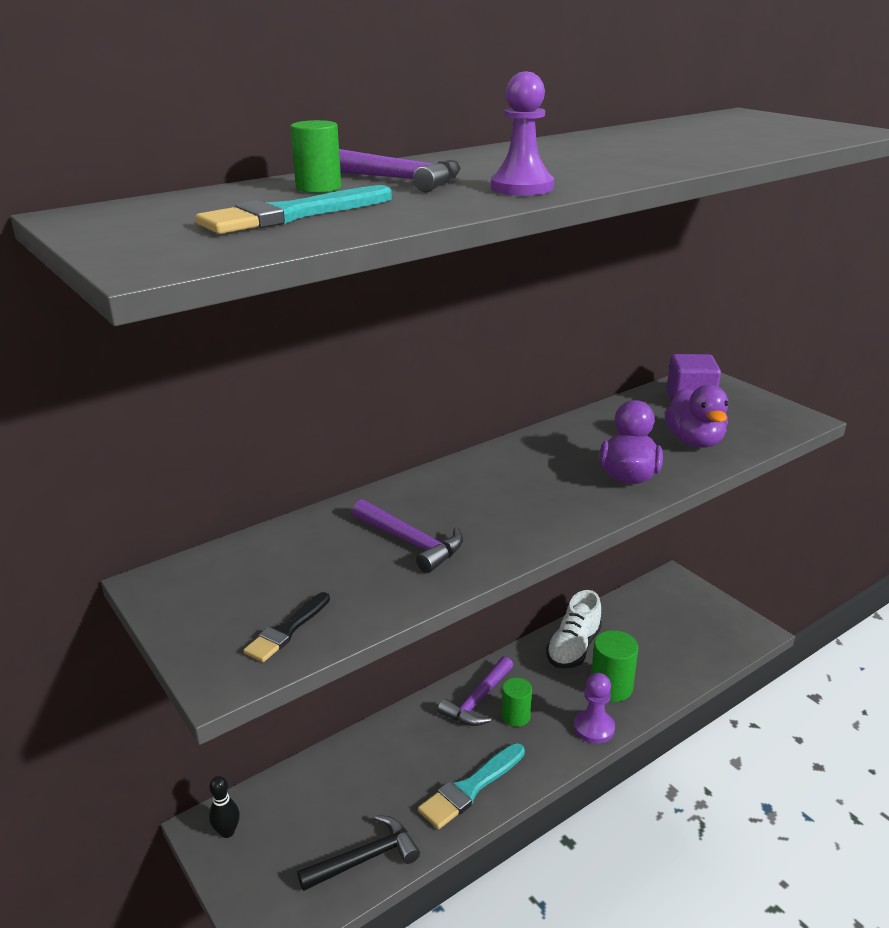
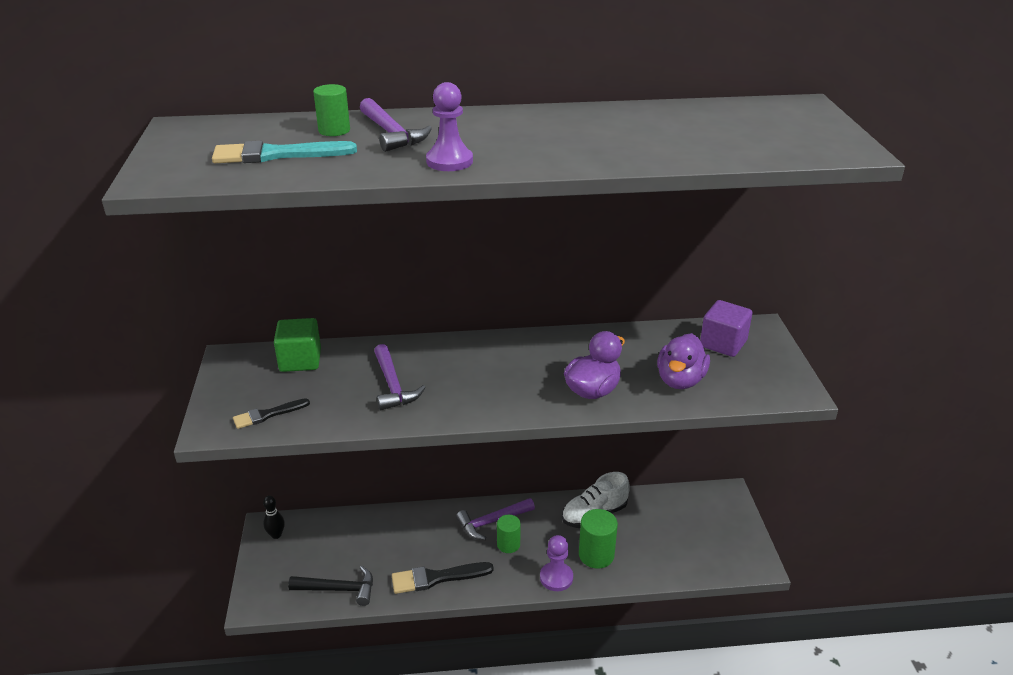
camera: 30 degrees right, 5 degrees up
turquoise brush [418,743,525,829] -> black brush [392,562,494,594]
none -> green cube [274,318,321,372]

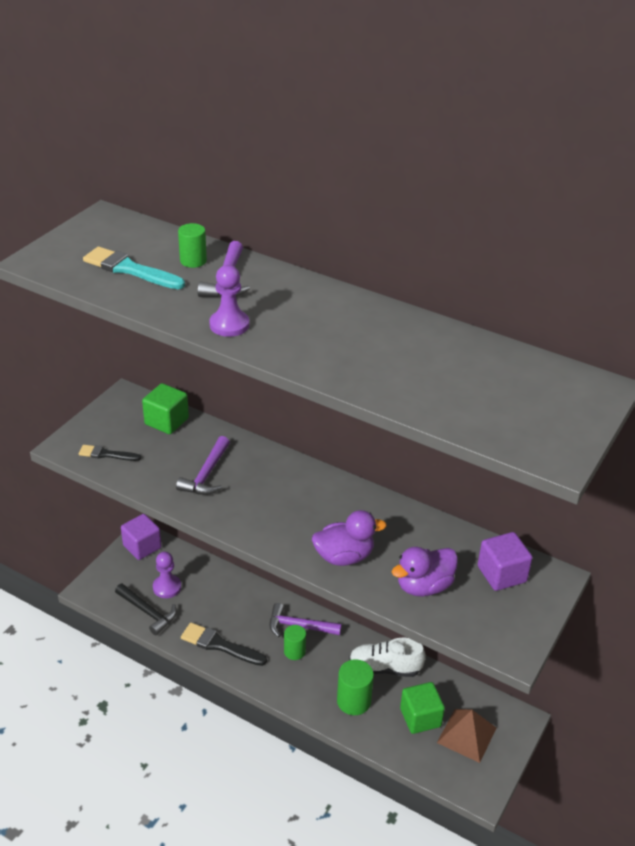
camera: 35 degrees right, 5 degrees up
black bowling pin [263,496,285,539] -> purple cube [121,514,162,560]
purple pawn [540,535,573,591] -> purple pawn moved to [153,552,181,598]
none -> green cube [400,682,445,734]
none -> brown pyramid [437,709,496,763]

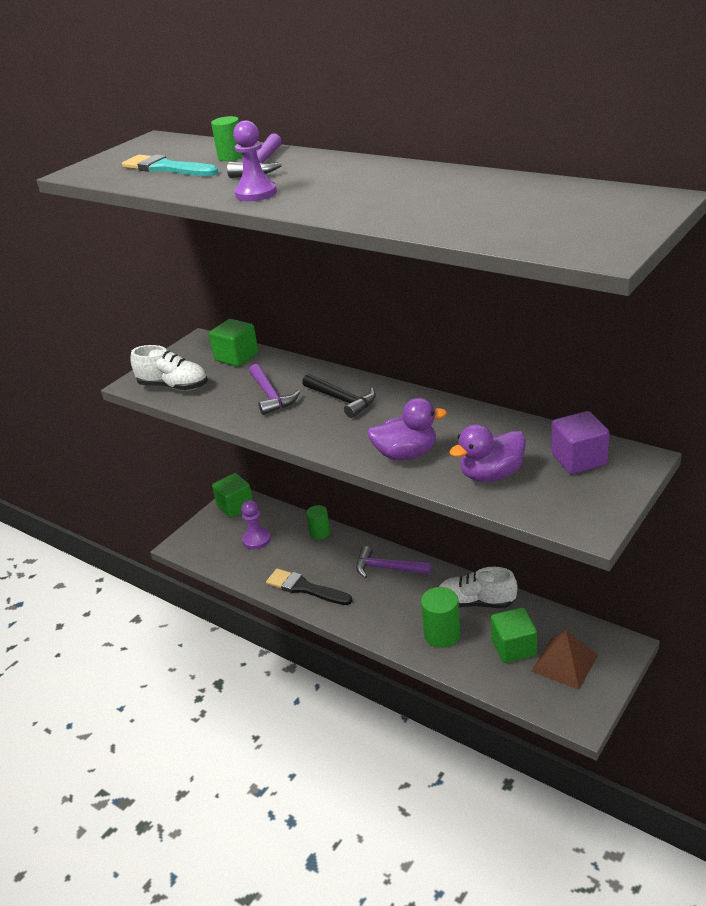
camera: 10 degrees right, 5 degrees down
black brush [78,445,141,461] -> white shoe [130,345,208,391]
black hammer [115,583,177,635] -> black hammer moved to [302,374,376,418]
purple cube [121,514,162,560] -> green cube [212,473,253,518]
purple hammer [176,436,230,495] -> purple hammer turned 45 degrees counterclockwise [249,364,300,415]
green cylinder [284,625,306,660] -> green cylinder moved to [306,505,330,540]

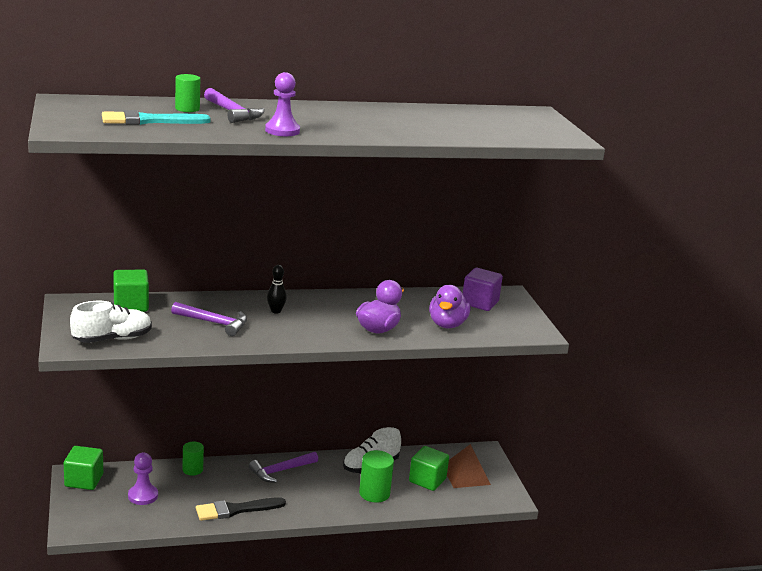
camera: 55 degrees left, 10 degrees down
black hammer [302,374,376,418] -> black bowling pin [267,265,287,314]

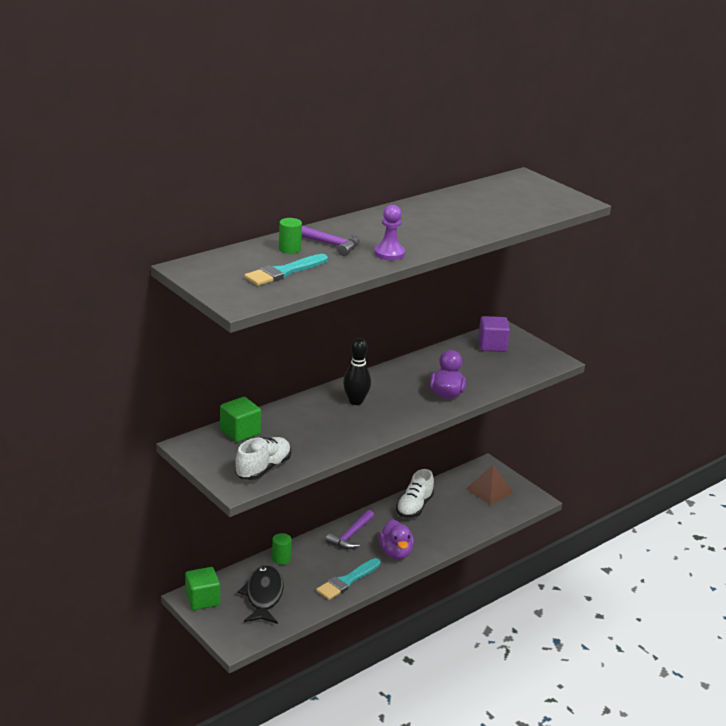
camera: 25 degrees left, 5 degrees up
purple pawn [128,453,158,505] -> black fish [238,565,284,624]
purple hammer [171,302,247,336] -> none
black brush [196,497,286,521] -> turquoise brush [316,558,381,600]
black bowling pin [267,265,287,314] -> black bowling pin [343,338,371,405], size x1.57
green cylinder [359,450,394,502] -> none
green cube [409,446,449,491] -> none
purple duck [429,285,471,329] -> purple duck moved to [378,519,414,559]

